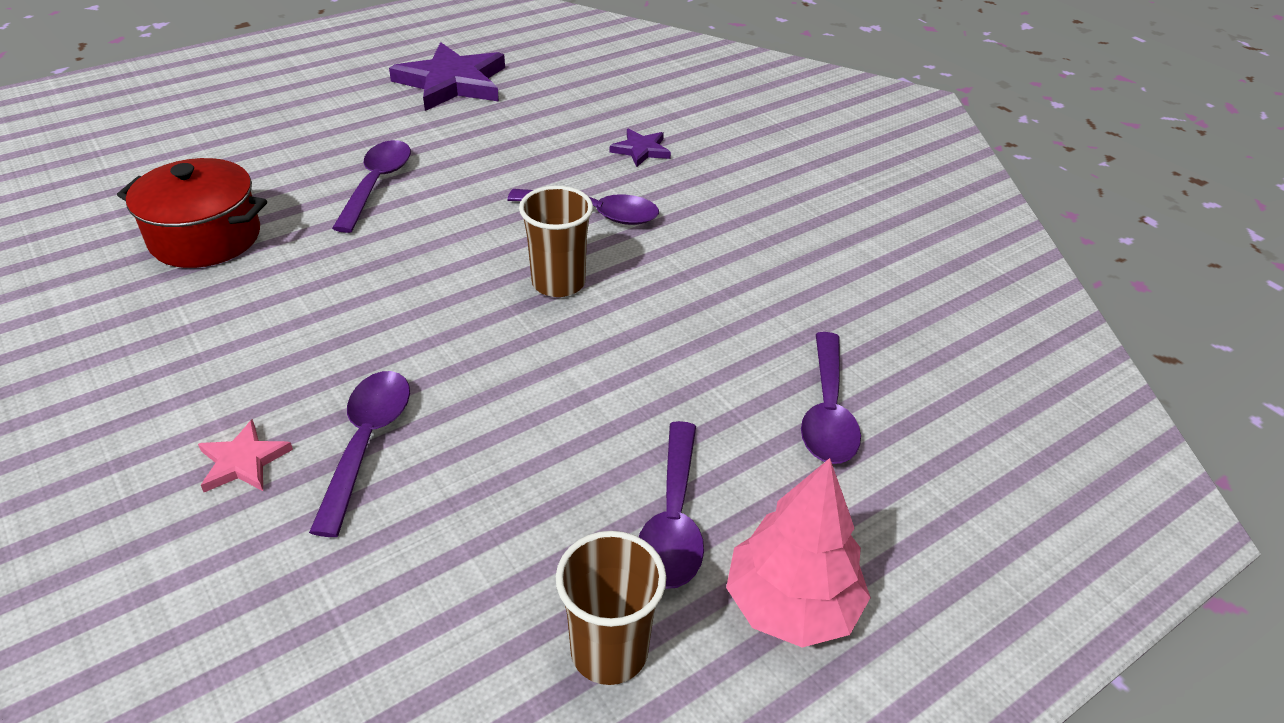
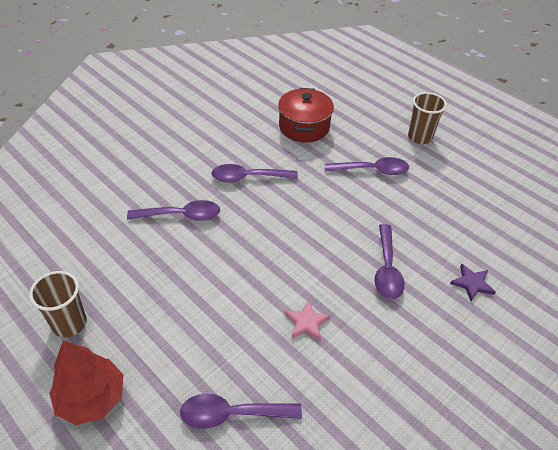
camera: 80 degrees right, 5 degrees up
pink star [198,419,293,492] -> pink star moved to [285,300,331,341]
purple star [389,42,505,111] -> none
brown cup [519,186,593,297] -> brown cup moved to [408,92,447,144]
purple spoon [639,421,704,589] -> purple spoon moved to [211,164,298,182]
pink tree [726,458,871,648] -> red tree [49,340,124,425]

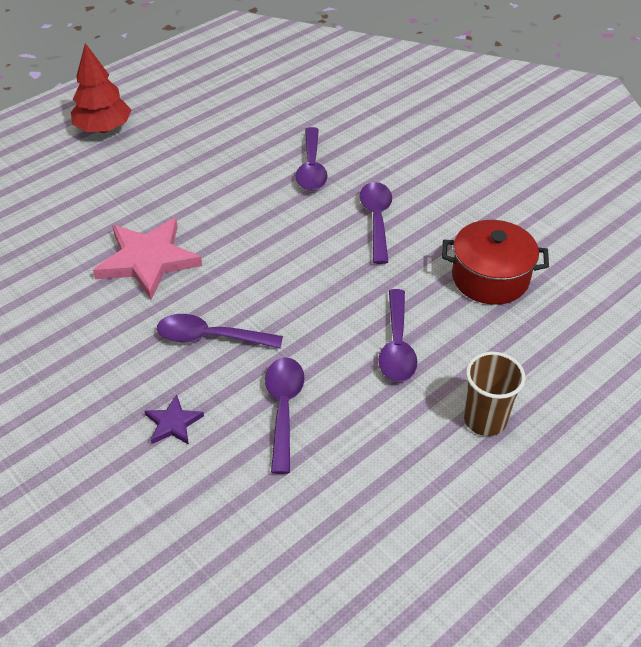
camera: 95 degrees right, 0 degrees up
brown cup [29,271,87,337] -> none
purple spoon [180,394,302,429] -> purple spoon moved to [265,357,304,474]
pink star [285,300,331,341] -> pink star [93,218,202,300], size x2.08

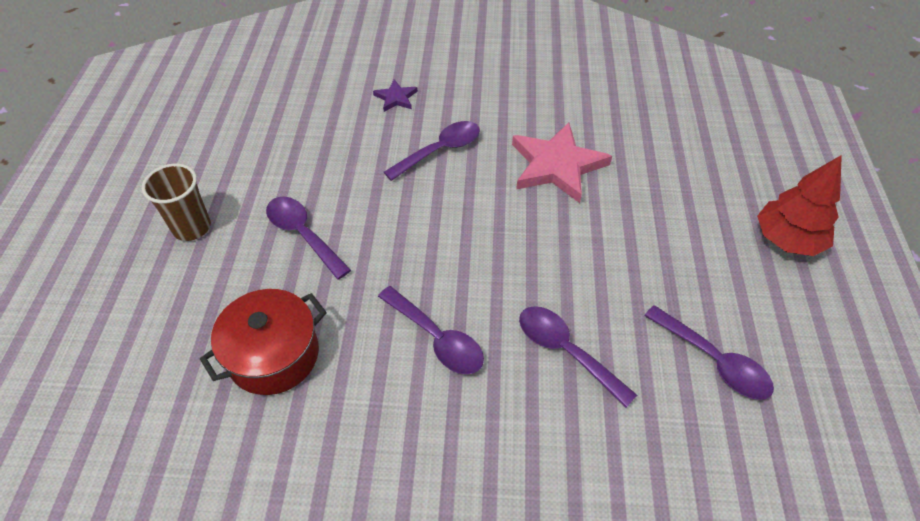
camera: 135 degrees right, 5 degrees up
purple spoon [265,357,304,474] -> purple spoon moved to [644,305,774,400]

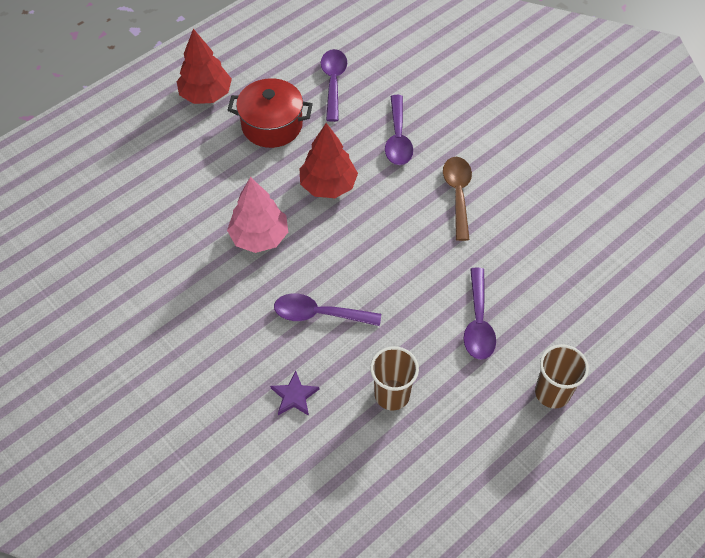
camera: 135 degrees left, 5 degrees up
red pot [200,289,327,395] -> red pot moved to [228,78,313,148]
purple spoon [378,286,484,374] -> brown spoon [443,157,472,241]
pink star [512,123,612,203] -> pink tree [227,177,288,253]
none -> red tree [299,123,358,198]
none -> brown cup [370,346,419,410]

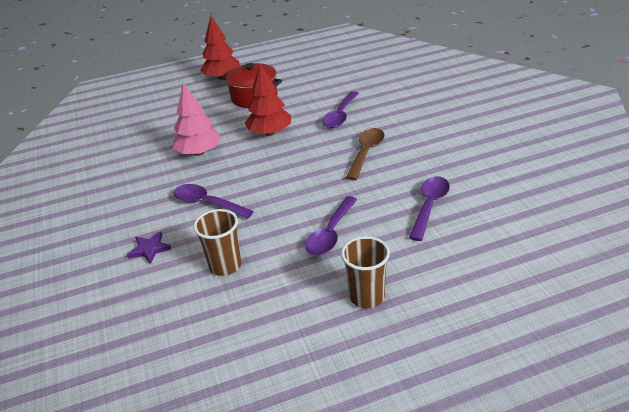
camera: 25 degrees right, 20 degrees down
purple spoon [321,49,347,122] -> purple spoon moved to [409,176,450,241]

